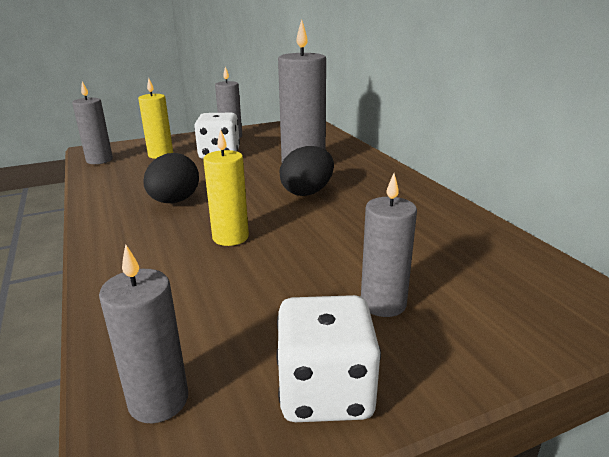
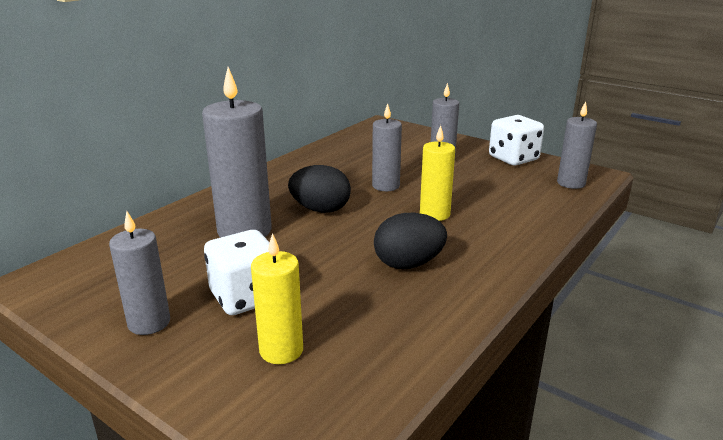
camera: 120 degrees left, 0 degrees up
grey candle [72,81,113,164] -> grey candle moved to [372,103,402,191]

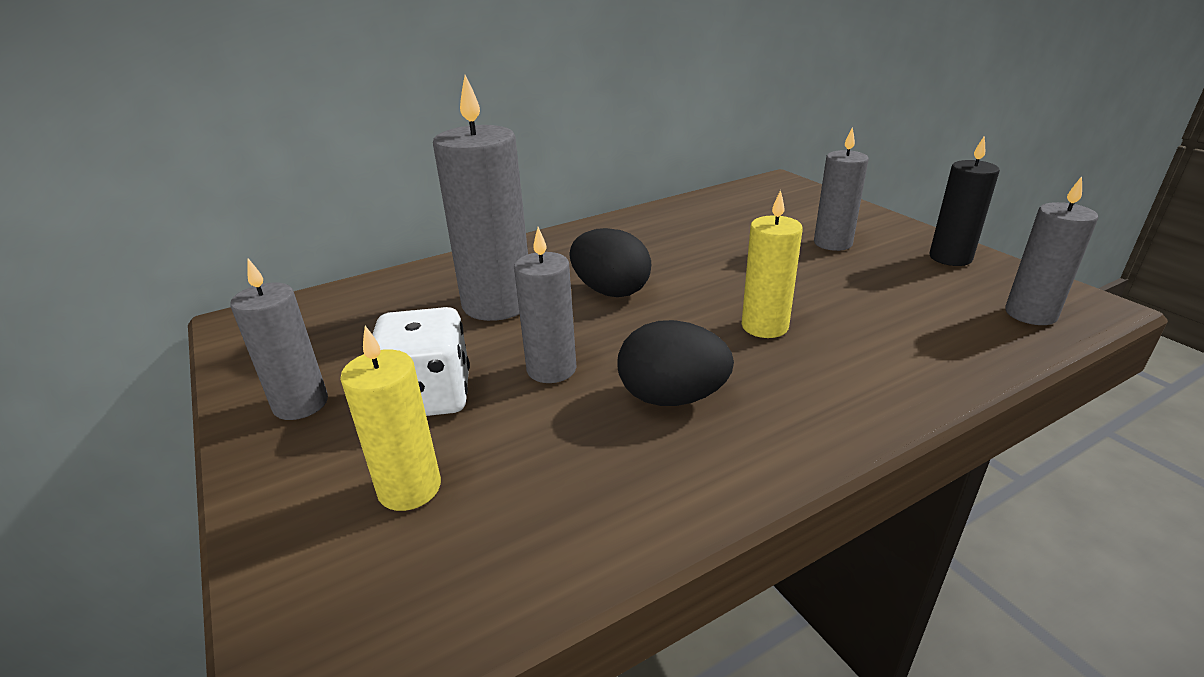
camera: 25 degrees right, 5 degrees up
grey candle [372,103,402,191] -> grey candle moved to [514,227,577,383]
white dice [489,115,544,165] -> black candle [929,136,1000,266]

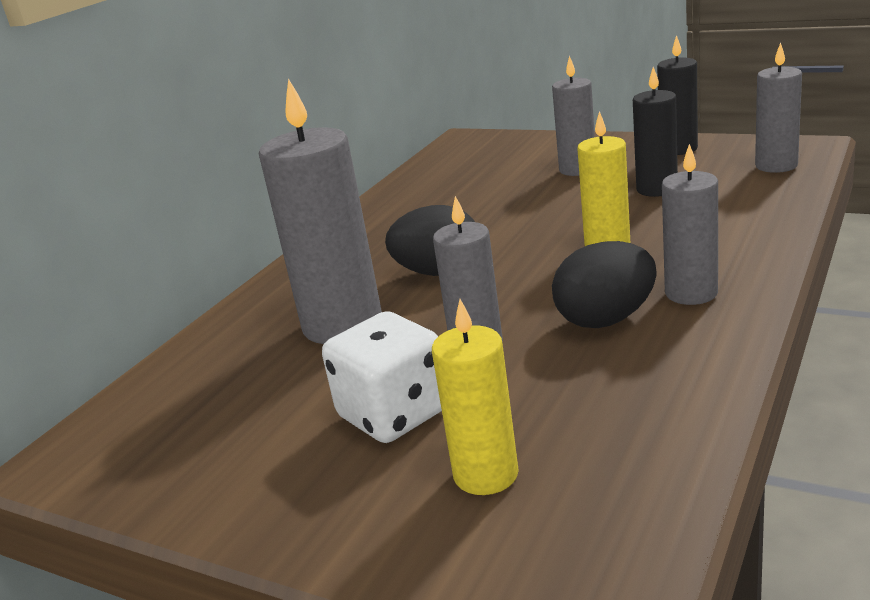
camera: 30 degrees left, 5 degrees down
grey candle [230,259,328,420] -> grey candle moved to [662,144,718,305]
none -> black candle [633,67,678,197]

